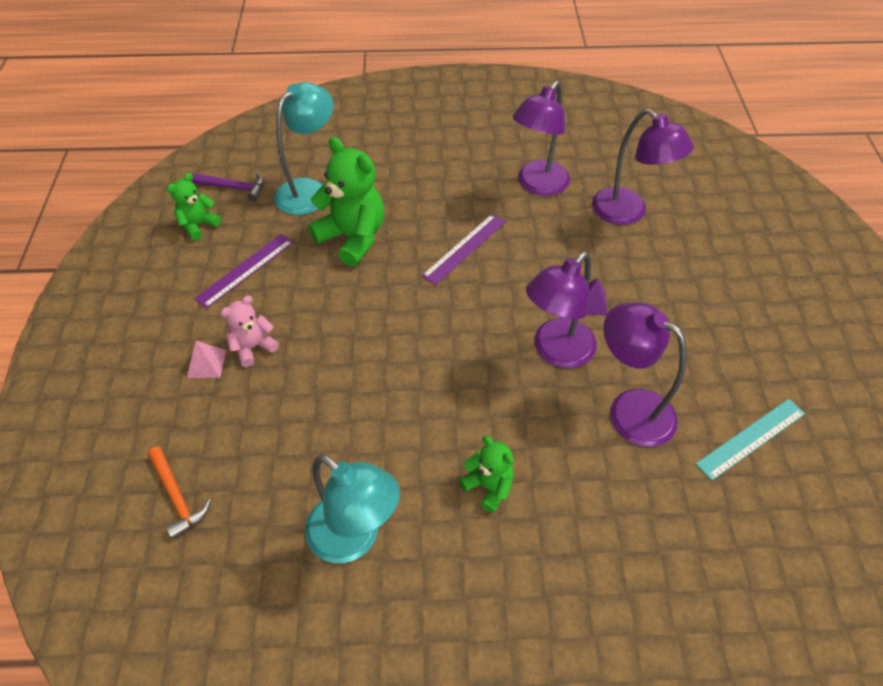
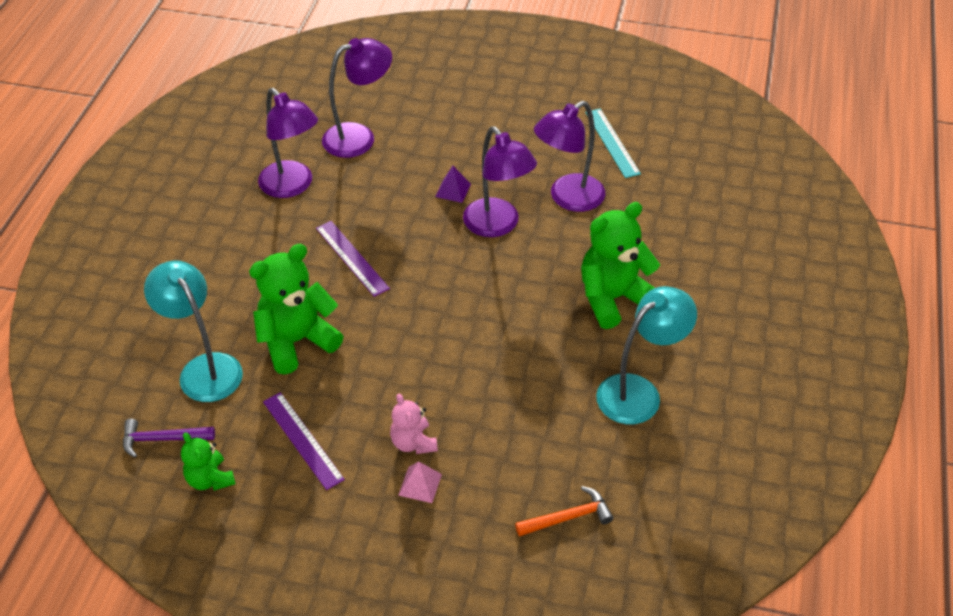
camera: 75 degrees left, 5 degrees down
purple hammer [192,173,264,201] -> purple hammer turned 120 degrees counterclockwise [123,419,215,458]
green teddy bear [459,436,514,513] -> green teddy bear [581,202,660,329], size x1.83

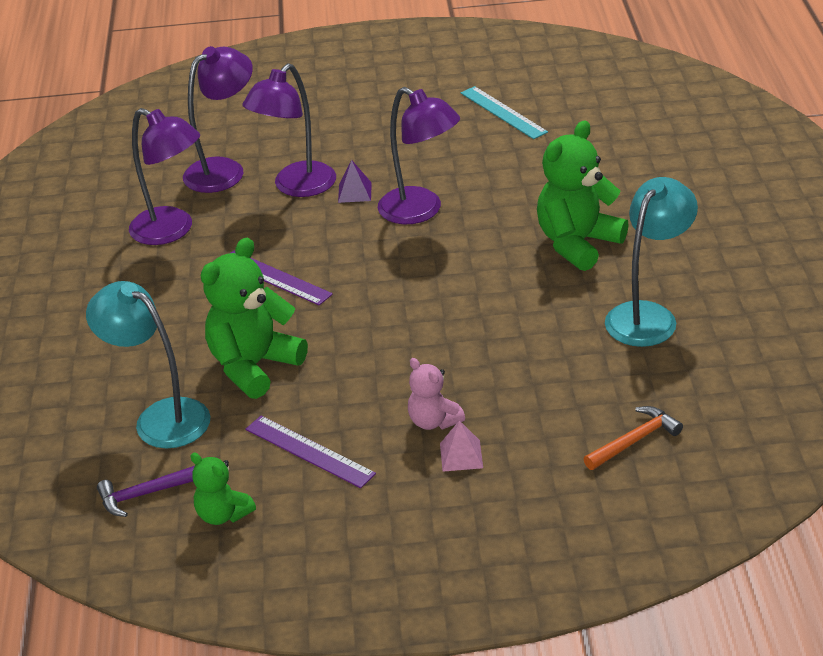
camera: 15 degrees left, 10 degrees down
purple lamp [534,101,605,212] -> purple lamp moved to [242,63,336,197]

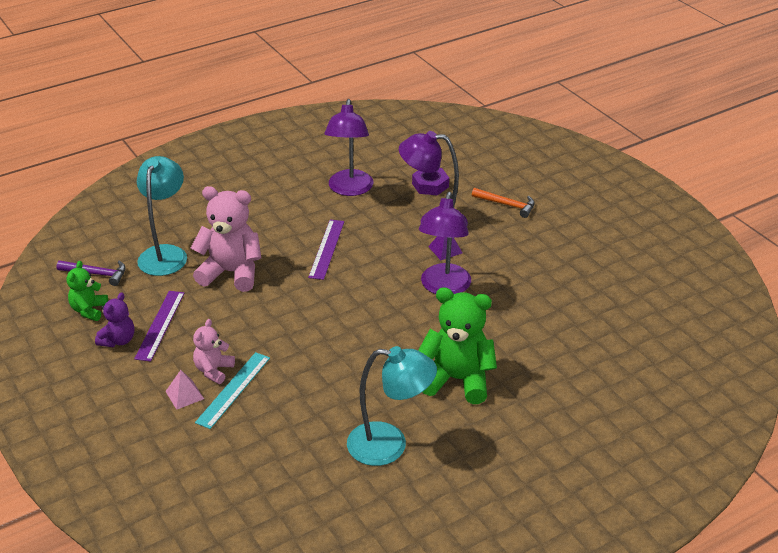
camera: 60 degrees right, 0 degrees up
purple hammer [97,466,195,517] -> purple hammer turned 150 degrees clockwise [57,260,126,286]
purple lamp [183,46,253,193] -> purple nut [412,168,449,196]
green teddy bear [201,238,308,399] -> pink teddy bear [191,186,261,292]
turquoise ruler [461,86,548,139] -> turquoise ruler moved to [195,352,270,429]
orange hammer [584,406,683,470] -> orange hammer moved to [472,188,535,218]
none -> purple teddy bear [95,292,135,347]

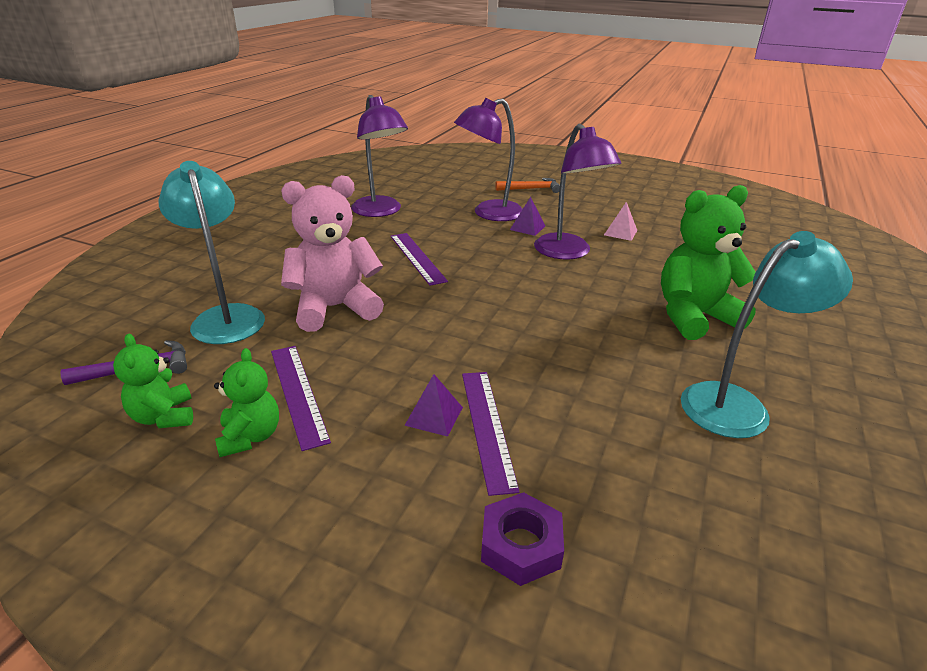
camera: 35 degrees left, 5 degrees down
purple teddy bear [95,292,135,347] -> green teddy bear [214,348,279,457]
pink pyramid [166,370,204,410] -> pink pyramid moved to [604,202,637,241]
pink teddy bear [193,319,235,384] -> purple pyramid [404,374,463,437]
turquoise ruler [195,352,270,429] -> purple ruler [462,372,520,496]
purple nut [412,168,449,196] -> purple nut moved to [481,492,564,586]

